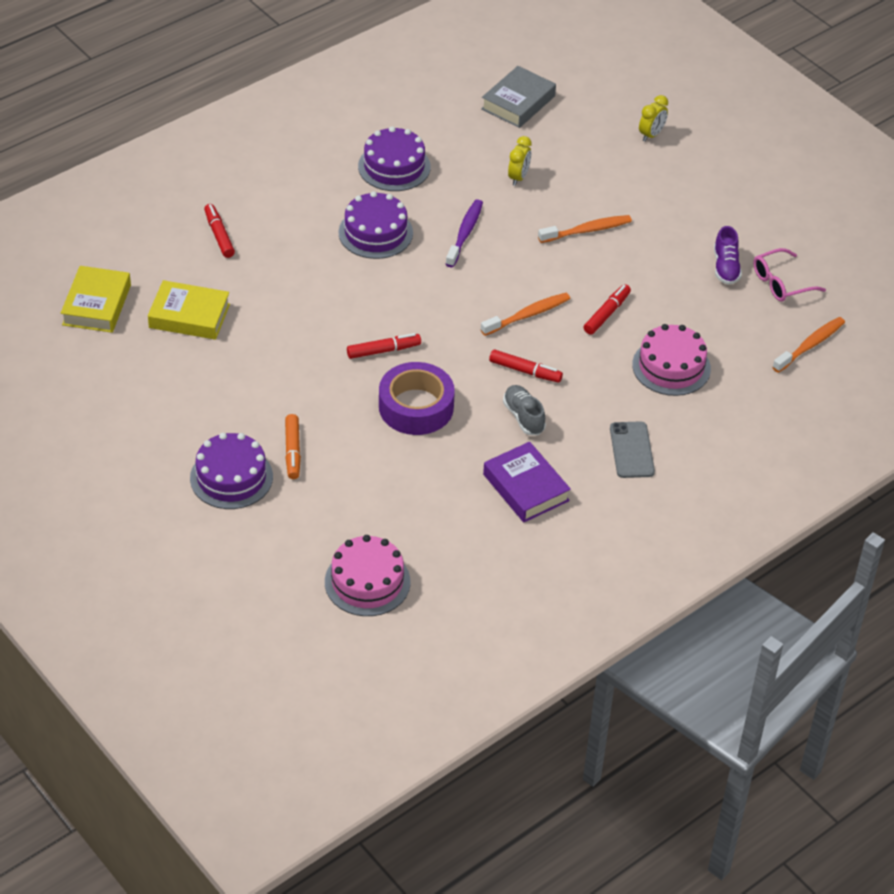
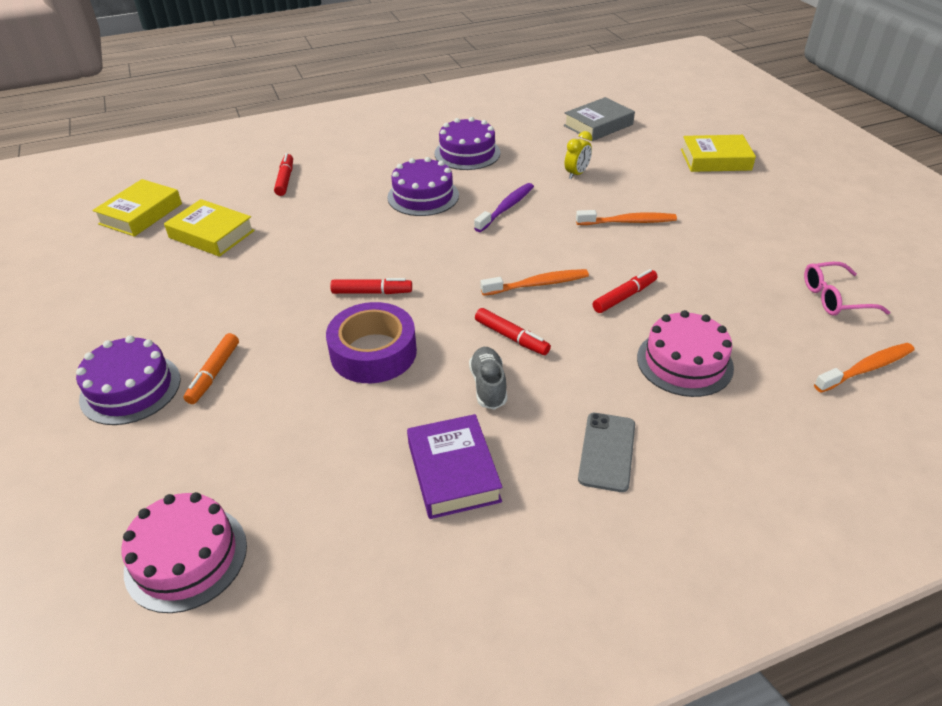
camera: 20 degrees right, 5 degrees down
yellow clock [639,95,668,142] -> yellow book [681,135,756,172]
purple shoe [714,226,742,285] -> none

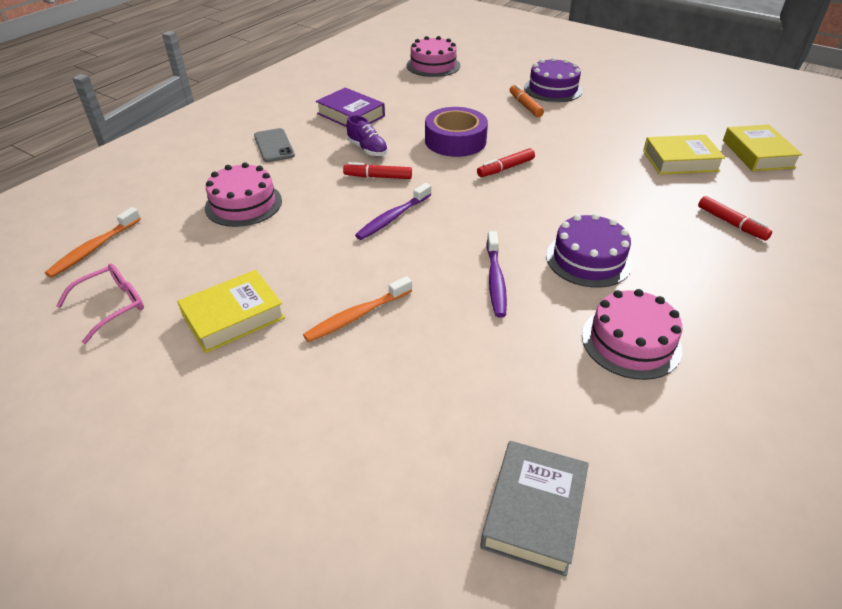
camera: 145 degrees right, 0 degrees up
purple cake [434,117,500,170] -> pink cake [582,289,682,380]
grey shoe [469,347,507,410] -> purple shoe [346,115,388,156]
orange toothbrush [481,269,589,296] -> purple toothbrush [355,183,431,240]
yellow clock [565,131,592,179] -> none
red marker [593,269,657,313] -> none
yellow book [681,135,756,172] -> yellow book moved to [177,270,285,353]

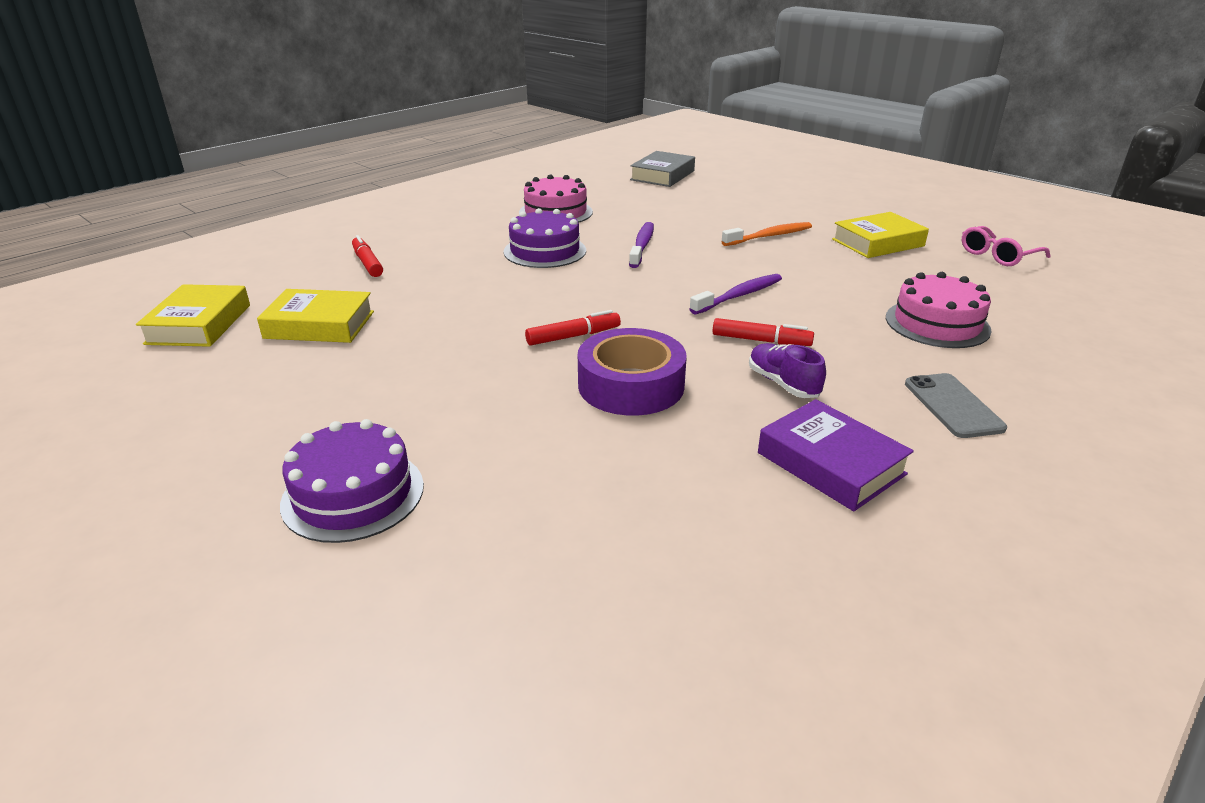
camera: 170 degrees left, 10 degrees down
orange toothbrush [45,207,141,278] -> none
pink cake [406,36,460,77] -> none
orange marker [510,84,544,117] -> none

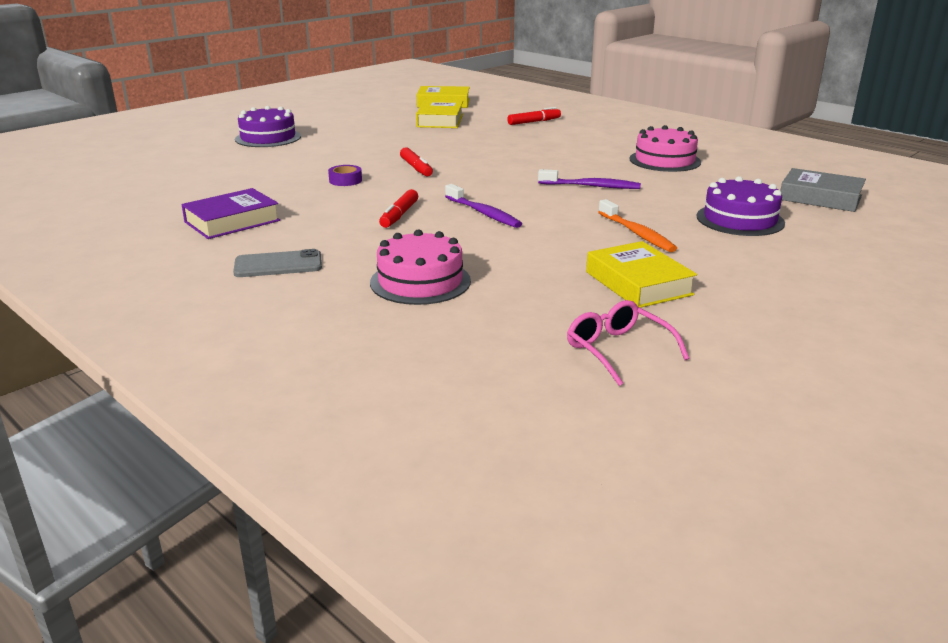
camera: 90 degrees right, 5 degrees down
purple cake [504,208,586,268] -> purple cake moved to [696,176,785,236]
purple tape [578,328,687,416] -> purple tape [328,165,362,186], size x0.46
purple shoe [749,343,826,398] -> none

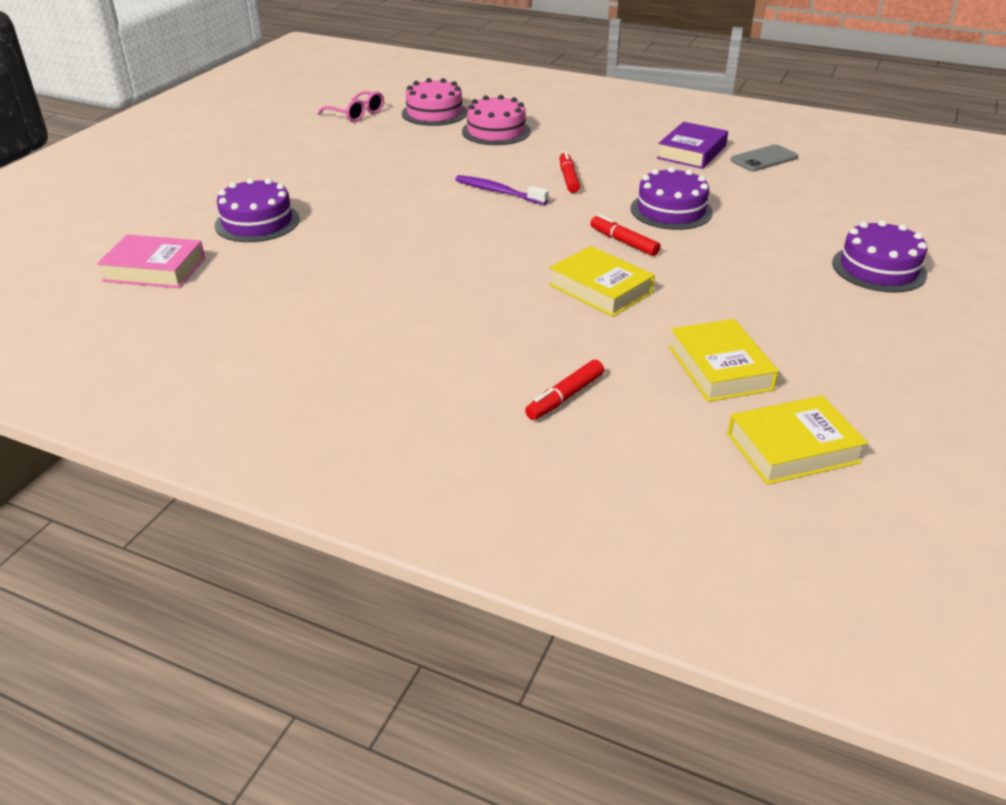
camera: 160 degrees right, 10 degrees up
grey phone [233,249,322,277] -> grey phone moved to [730,144,798,171]
purple tape [328,165,362,186] -> purple cake [631,167,713,230]
purple toothbrush [538,169,641,189] -> none
yellow book [586,241,697,308] -> yellow book moved to [549,246,655,317]
orange toothbrush [598,199,677,252] -> none
pink cake [629,125,701,172] -> pink cake moved to [402,78,467,126]
grey book [780,168,866,212] -> pink book [97,235,205,288]

